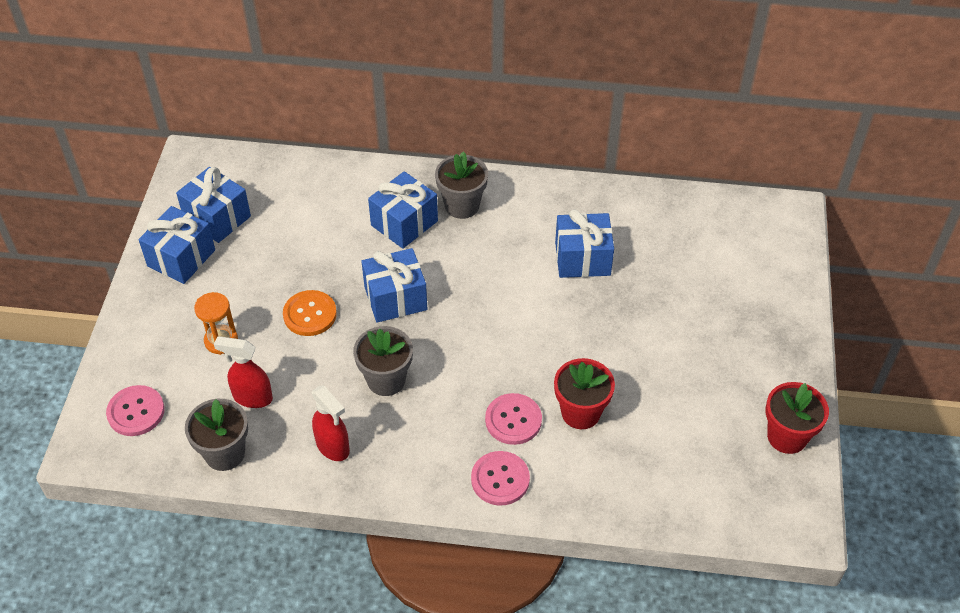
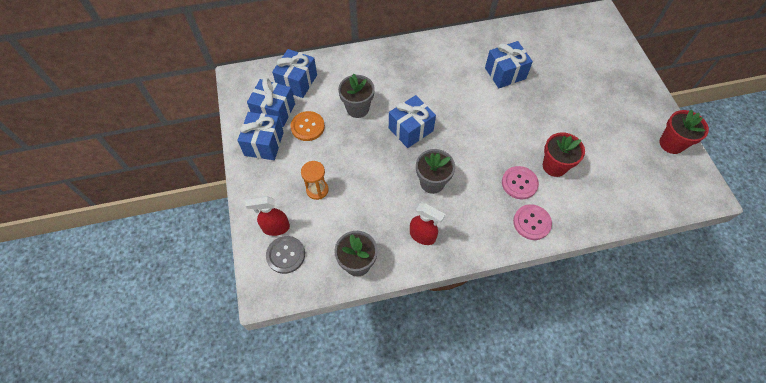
camera: 20 degrees left, 10 degrees up
pink button [106,385,165,436] -> grey button [266,236,305,274]
red spray bottle [214,336,273,408] -> red spray bottle moved to [246,196,290,236]
orange button [283,290,337,336] -> orange button moved to [290,111,325,141]
blue gift [368,171,438,249] -> blue gift moved to [272,49,317,98]
grey flower pot [435,151,488,219] -> grey flower pot moved to [338,74,375,118]

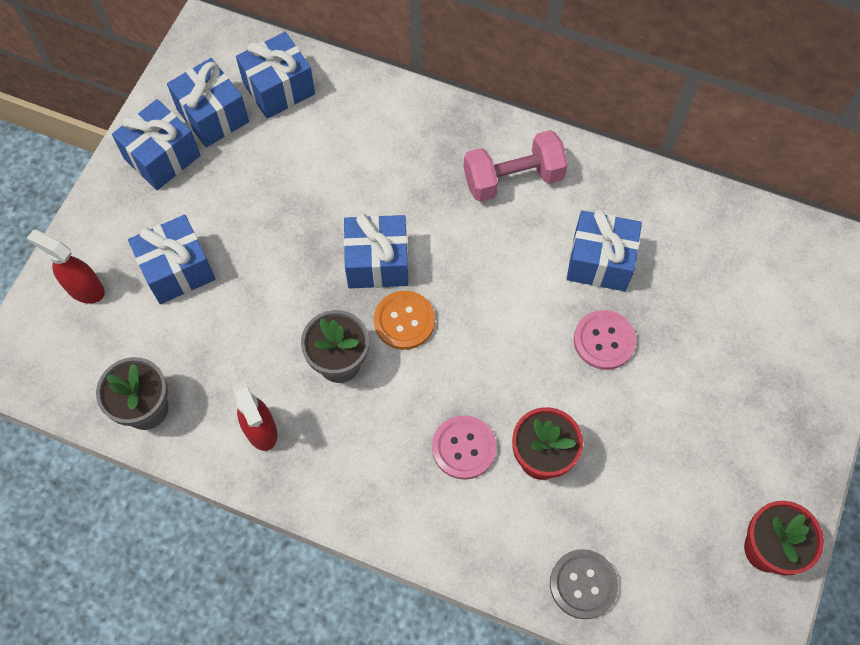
camera: 35 degrees right, 5 degrees up
grey button [266,236,305,274] -> grey button moved to [550,549,618,619]
orange button [290,111,325,141] -> orange button moved to [374,291,435,350]
orange hourglass [301,161,329,200] -> blue gift [128,215,216,304]
grey flower pot [338,74,375,118] -> none
pink button [513,204,552,240] -> pink button moved to [574,310,636,370]
none -> pink dumbbell [464,130,568,202]

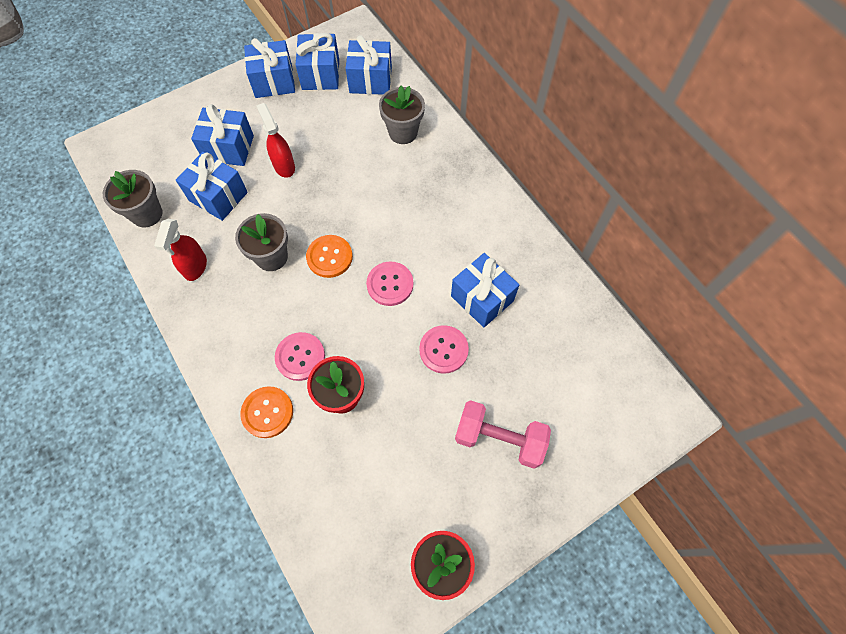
camera: 35 degrees right, 0 degrees up
red spray bottle [27,229,105,304] -> red spray bottle moved to [256,103,295,178]
blue gift [343,214,409,288] -> blue gift moved to [176,152,248,221]
pink dumbbell [464,130,568,202] -> pink dumbbell moved to [455,400,551,469]
grey button [550,549,618,619] -> none
none -> orange button [240,386,293,438]
none -> pink button [366,261,413,306]
none -> grey flower pot [379,86,425,144]

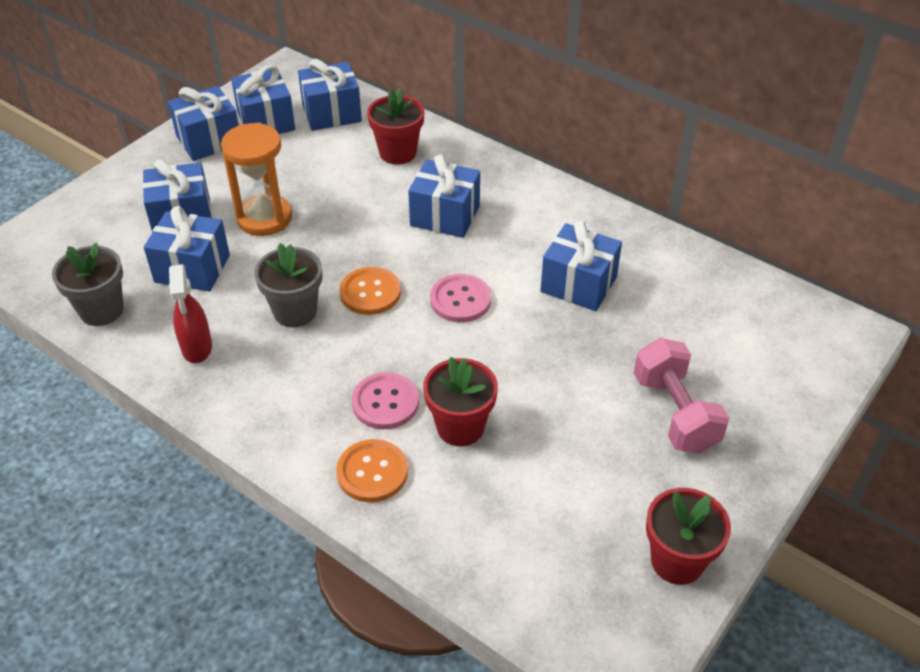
camera: 20 degrees left, 20 degrees down
red spray bottle [256,103,295,178] -> orange hourglass [221,122,292,236]
grey flower pot [379,86,425,144] -> red flower pot [367,88,424,164]
pink button [419,325,469,374] -> none
pink dumbbell [455,400,551,469] -> pink dumbbell turned 75 degrees clockwise [634,338,729,453]
none -> blue gift [408,154,480,238]

